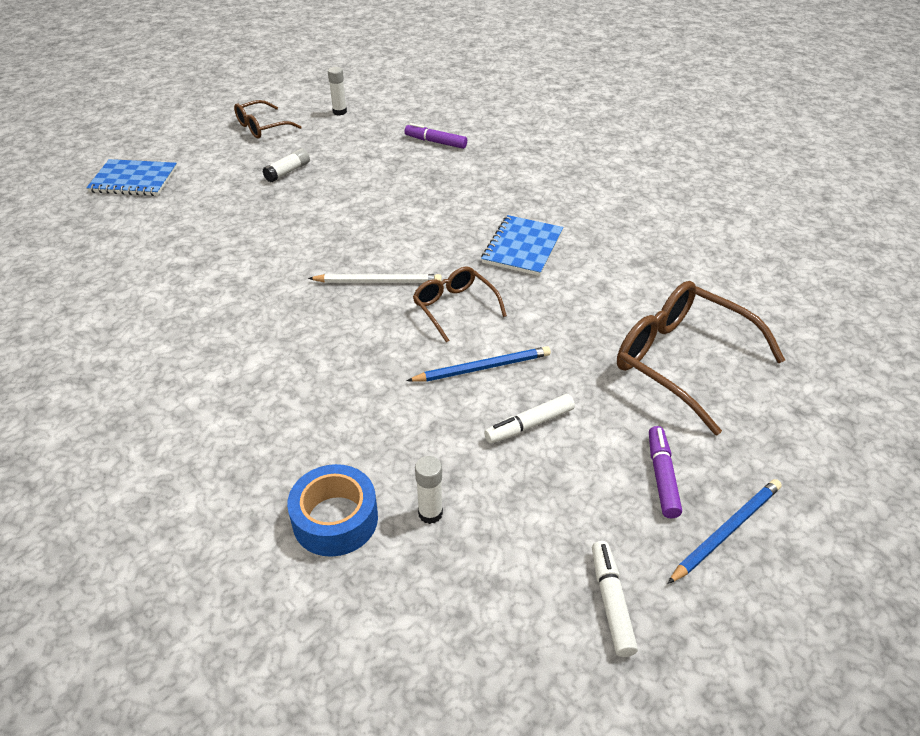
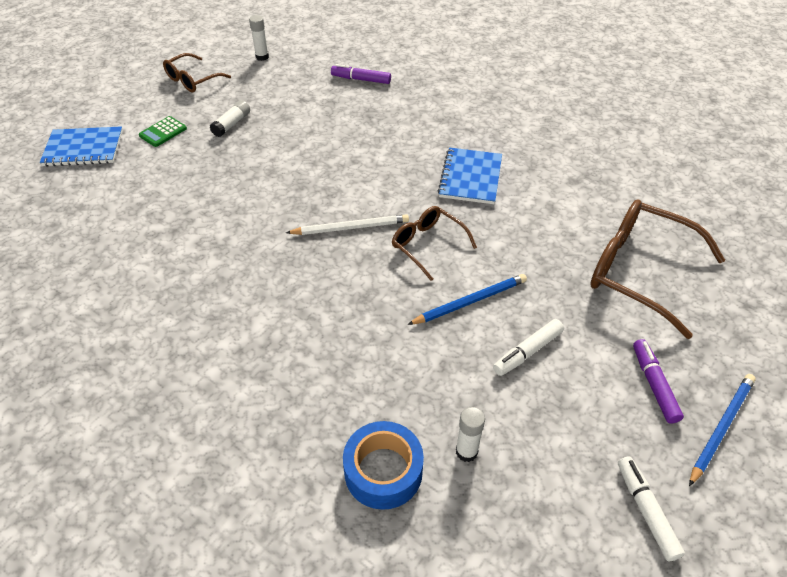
camera: 10 degrees left, 5 degrees up
none -> green calculator [139,116,187,147]

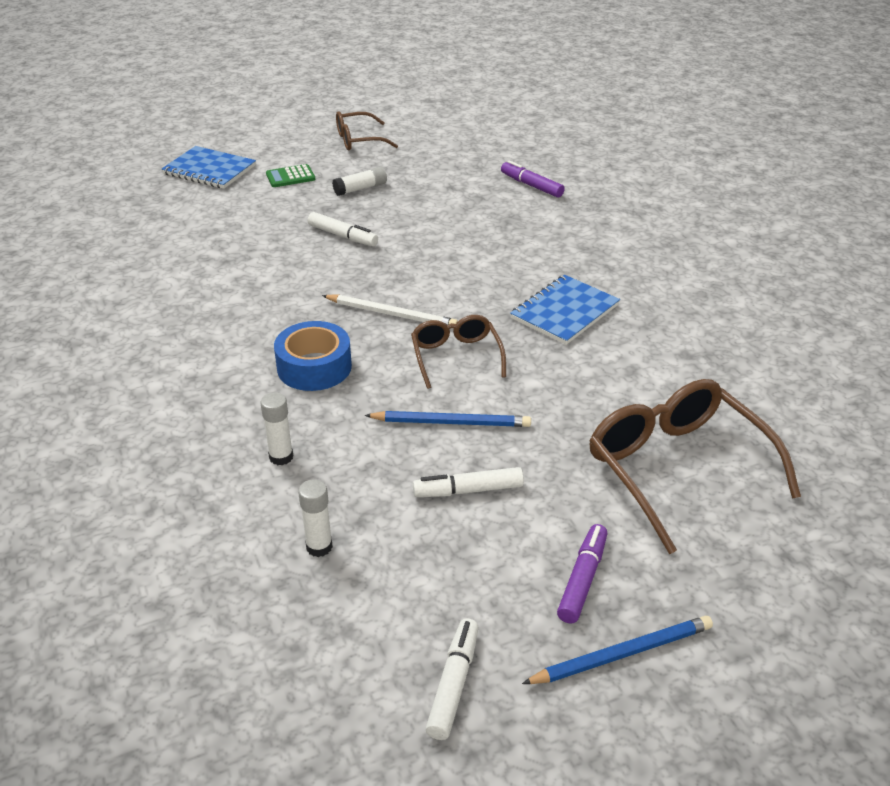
camera: 30 degrees right, 10 degrees down
white glue stick [249,15,269,61] -> white glue stick moved to [260,392,293,465]
blue tape [343,421,424,510] -> blue tape moved to [274,321,352,391]
none -> white marker [308,212,378,246]

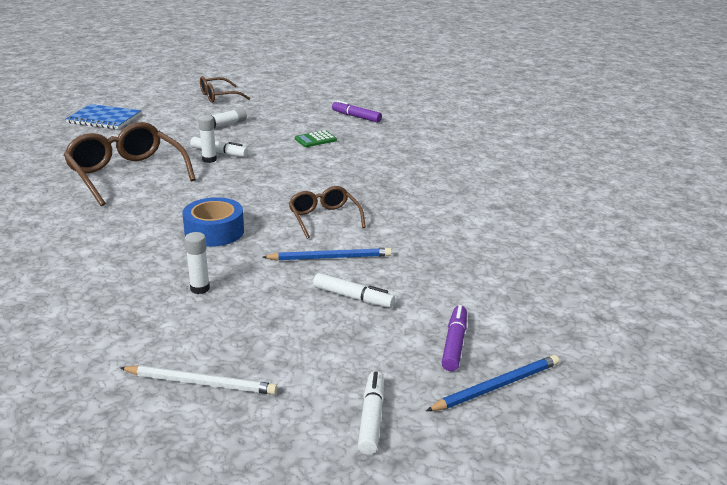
camera: 10 degrees left, 10 degrees down
green calculator [266,164,315,187] -> green calculator moved to [295,130,337,147]
white glue stick [298,480,333,557] -> white glue stick moved to [198,115,217,163]
white pencil [322,295,458,329] -> white pencil moved to [120,365,277,395]
white marker [413,467,524,497] -> white marker turned 135 degrees counterclockwise [313,273,395,308]
blue notebook [510,275,620,345] -> none
brown glasses [589,379,801,554] -> brown glasses moved to [63,122,196,206]

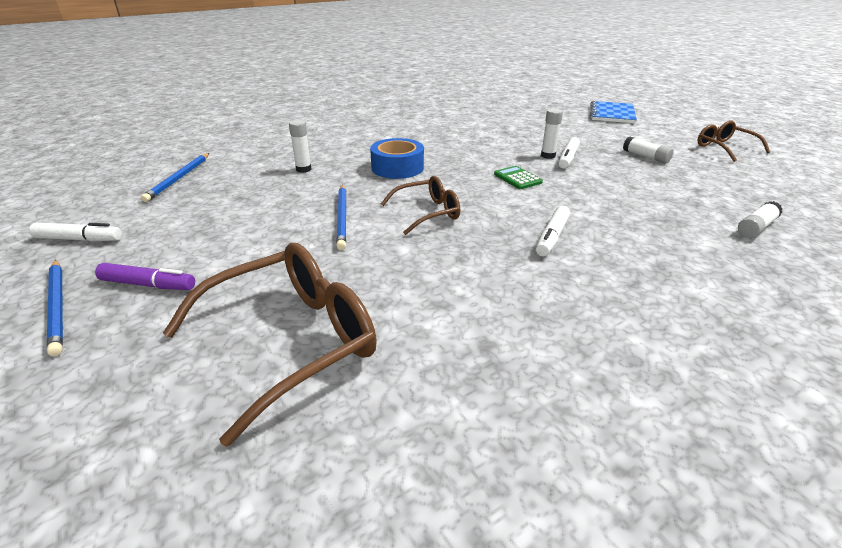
camera: 90 degrees right, 5 degrees up
brown glasses [63,122,196,206] -> brown glasses moved to [163,243,377,447]
white pencil [120,365,277,395] -> blue pencil [141,153,209,202]
green calculator [295,130,337,147] -> green calculator moved to [494,166,543,189]
white marker [313,273,395,308] -> white marker moved to [536,206,570,256]
purple marker [332,100,382,123] -> white glue stick [738,201,783,238]

